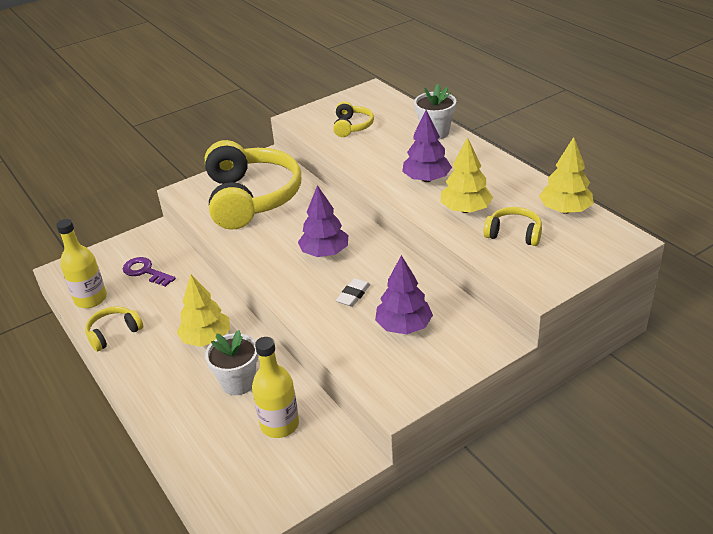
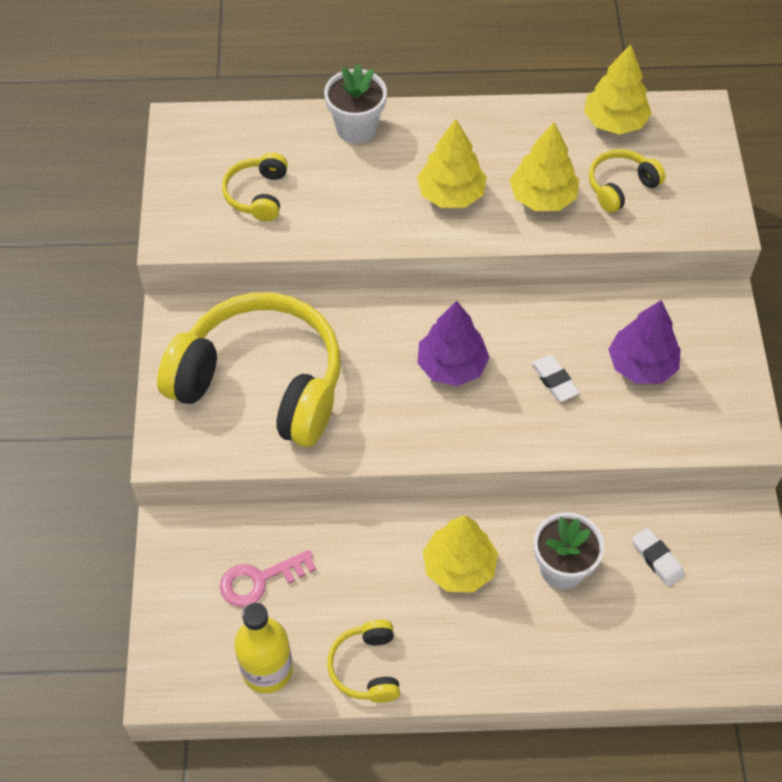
camera: 60 degrees left, 20 degrees up
purple key [123,257,176,287] -> pink key [220,550,316,607]
yellow bottle [252,337,299,438] -> white eraser [632,528,685,587]
yellow headphones [333,101,374,137] -> yellow headphones turned 120 degrees counterclockwise [222,152,288,221]
purple tree [402,110,452,182] -> yellow tree [417,119,487,208]

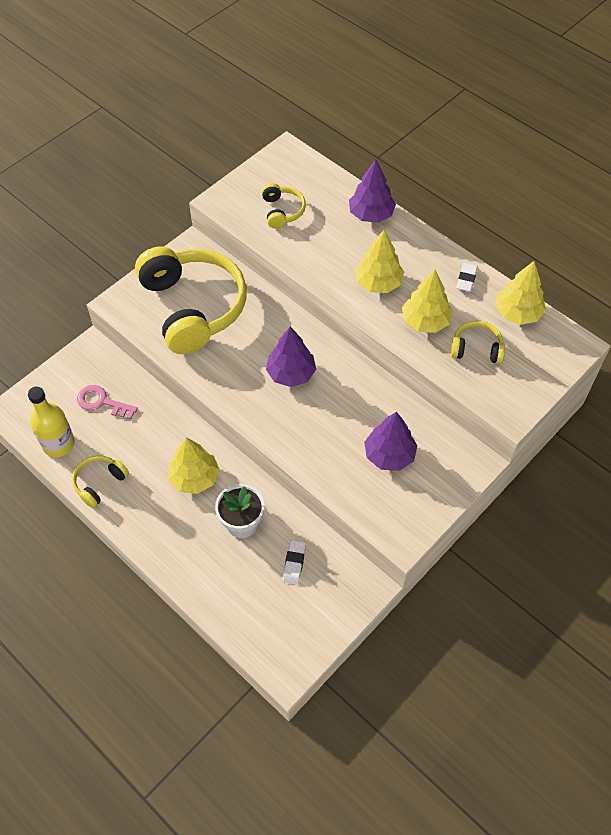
camera: 45 degrees right, 0 degrees up
yellow headphones [222,152,288,221] -> yellow headphones turned 120 degrees clockwise [262,183,306,229]
white flower pot [324,64,387,144] -> purple tree [349,159,396,223]
white eraser [531,355,579,402] -> white eraser moved to [456,263,478,292]

